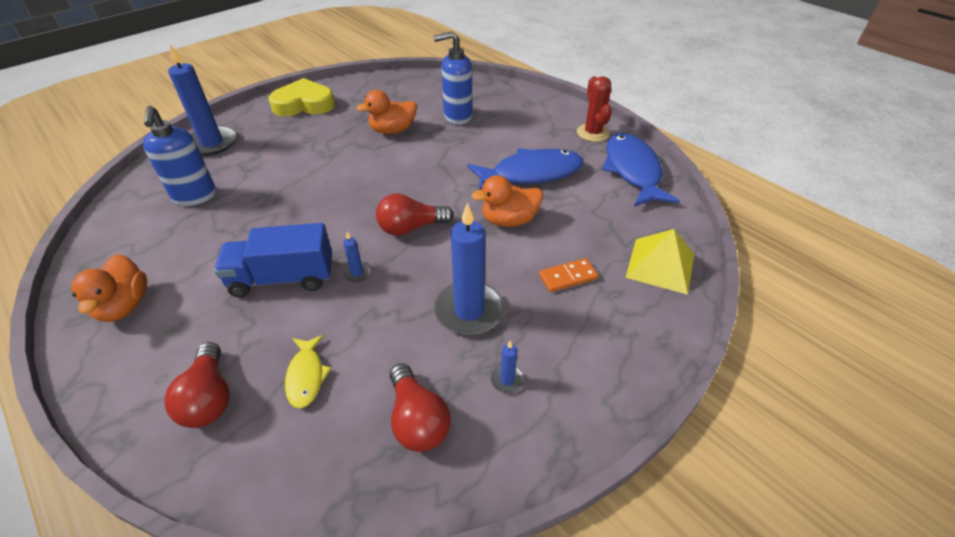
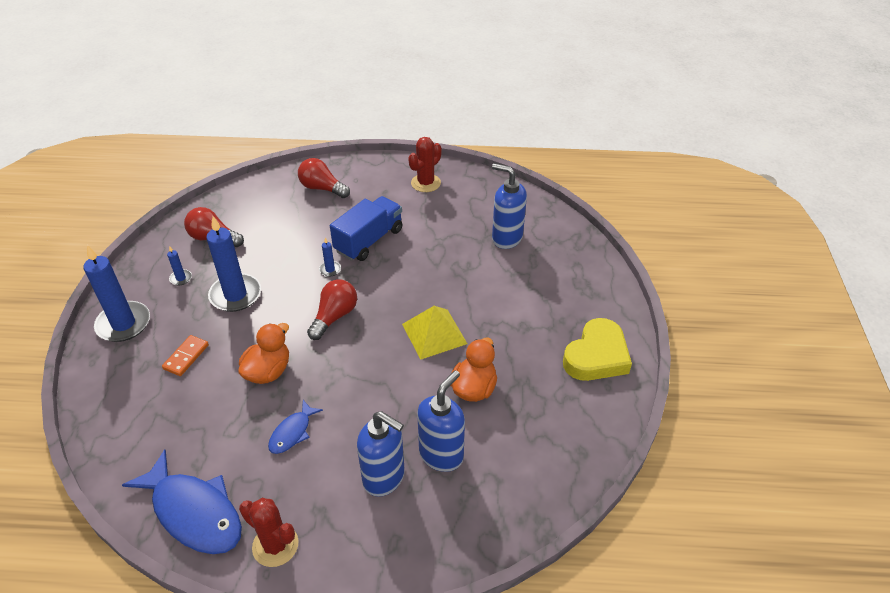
camera: 135 degrees right, 0 degrees up
orange duck [71,254,147,322] -> red cactus [408,137,442,192]
blue candle [168,44,236,156] -> blue candle moved to [84,245,150,342]
yellow fish [285,335,331,408] -> none
blue fish [467,148,584,190] -> blue fish [268,400,323,454], size x0.51
yellow pyramid [625,229,694,295] -> yellow pyramid moved to [402,306,467,360]
none -> blue soap dispenser [357,411,405,497]

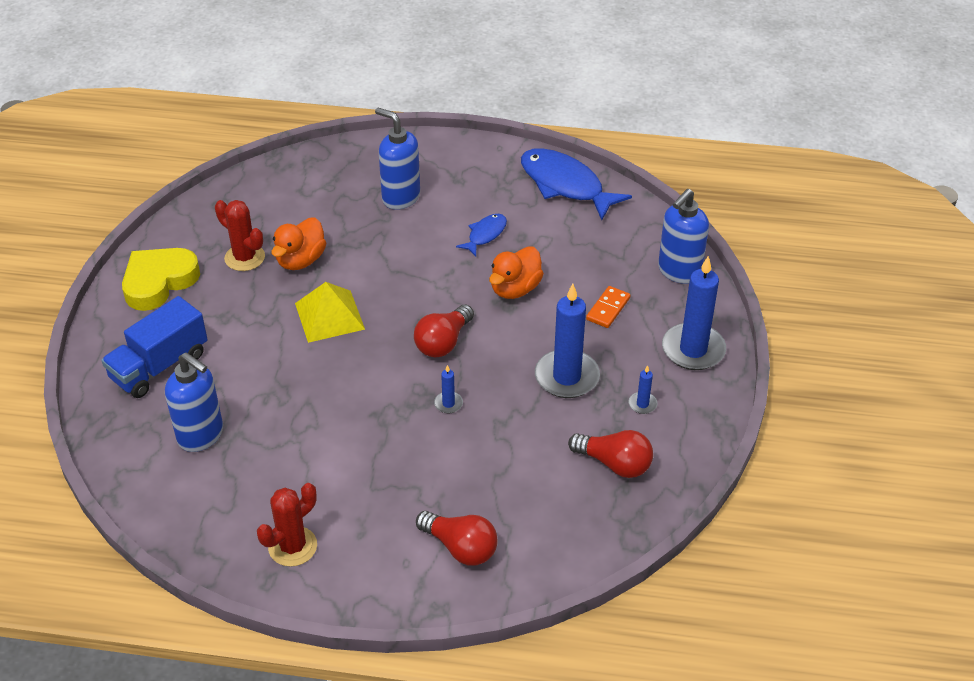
camera: 175 degrees left, 0 degrees up
red cactus [239,498,299,567] -> red cactus moved to [215,200,265,271]
blue truck [330,196,402,261] -> blue truck moved to [101,296,208,398]
blue soap dispenser [417,370,465,472] -> blue soap dispenser moved to [658,189,709,284]

